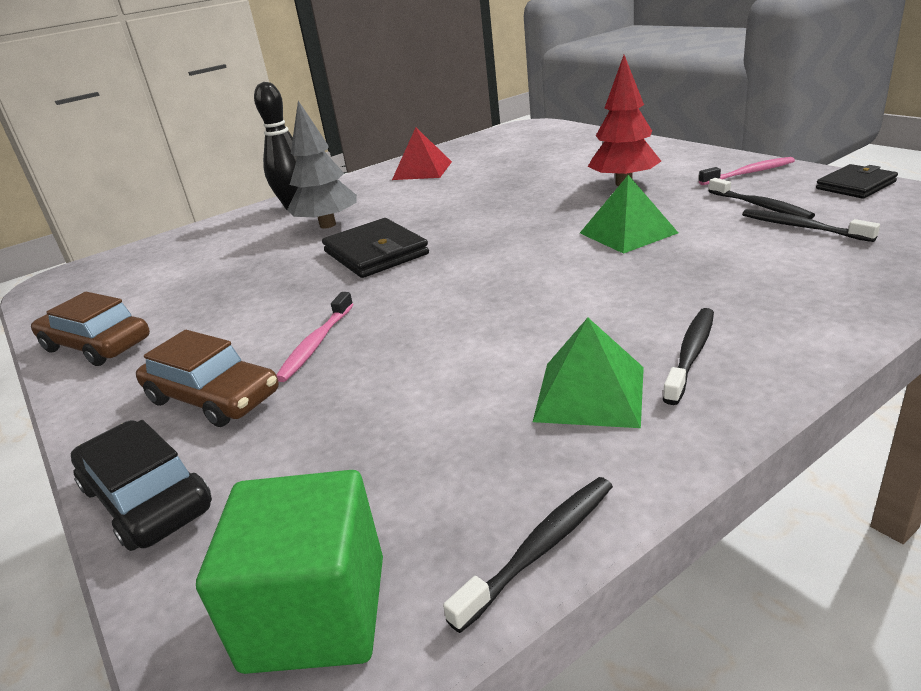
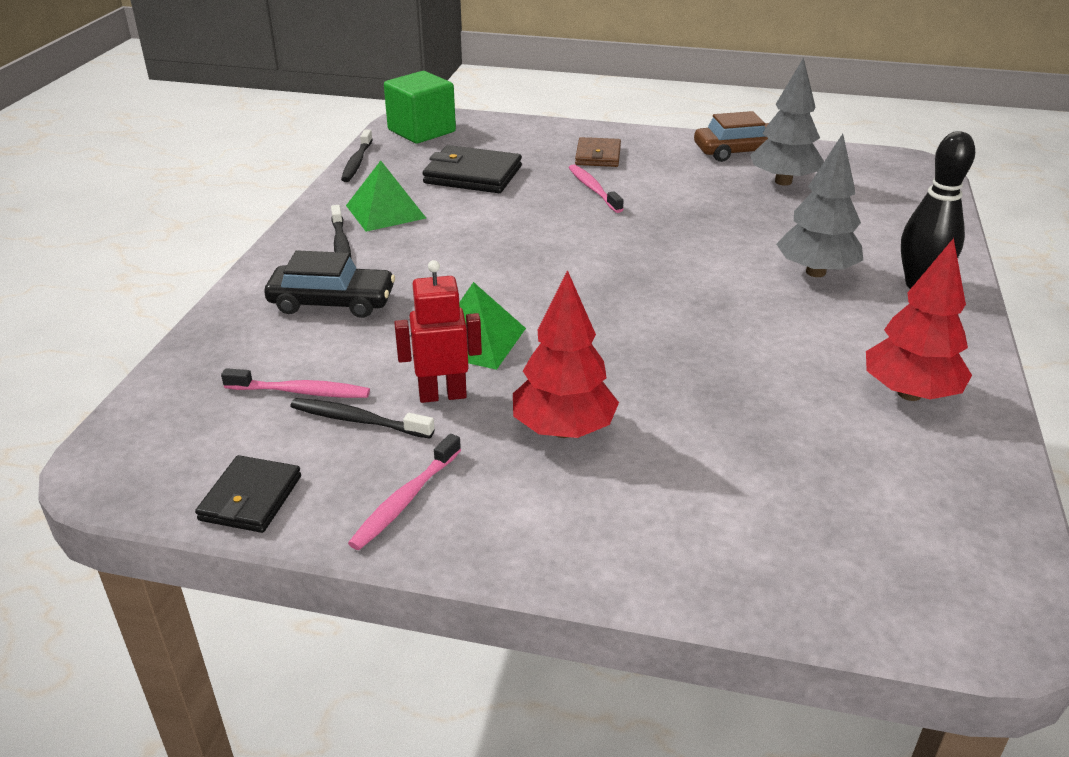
camera: 135 degrees right, 5 degrees up
black car [71,420,212,551] -> black car moved to [264,250,395,318]
brown car [136,330,279,427] -> brown wallet [575,137,621,167]
black wallet [322,218,429,278] -> black wallet moved to [423,145,522,193]
red pyramid [392,128,452,180] -> red tree [866,238,972,401]
black toothbrush [742,209,880,242] -> pink toothbrush [221,368,370,398]
none -> red robot [394,260,482,403]
none -> grey tree [750,57,824,186]

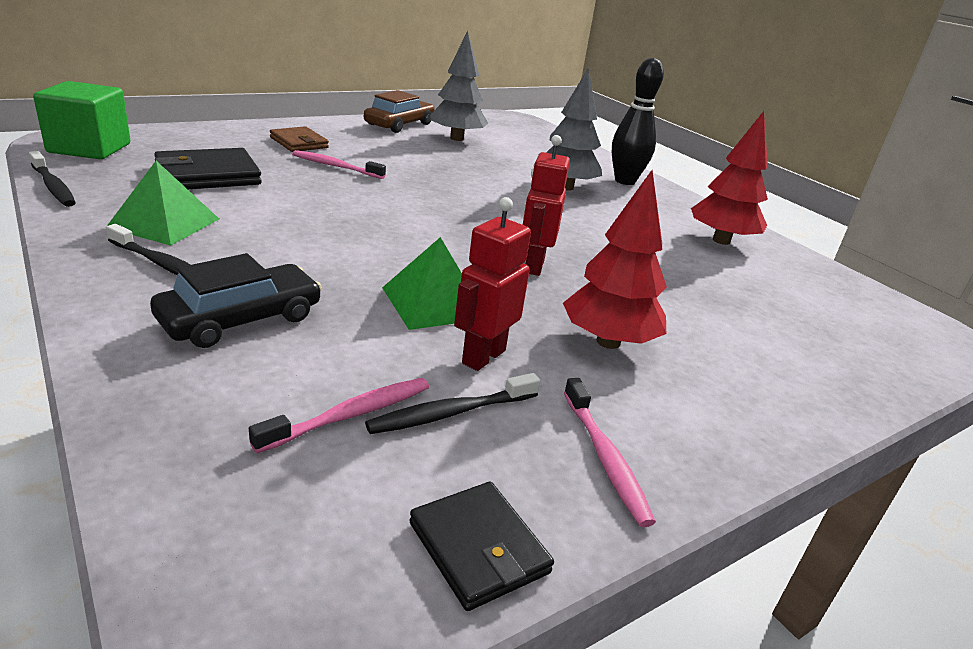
camera: 50 degrees left, 5 degrees down
none -> red robot [523,135,570,276]

